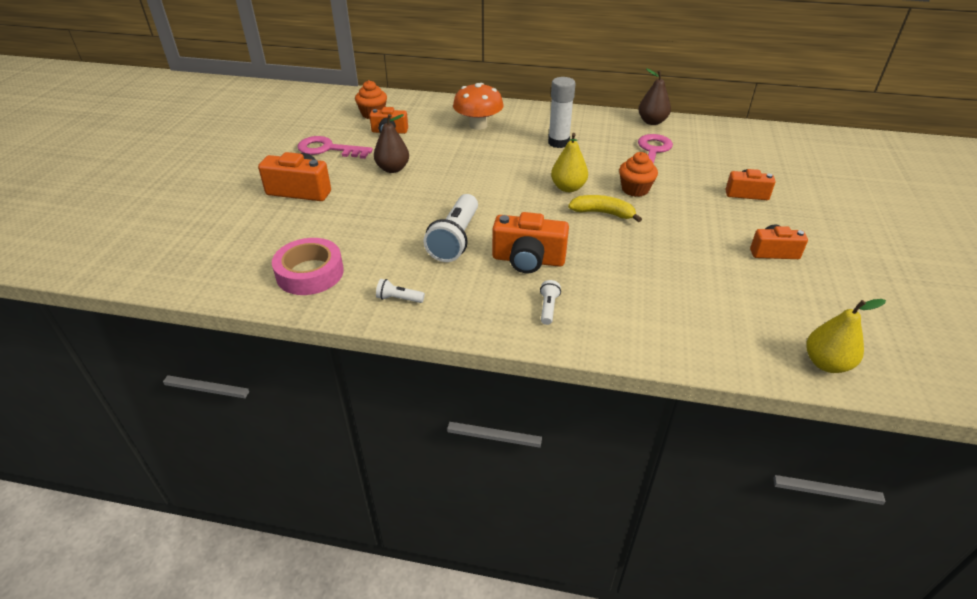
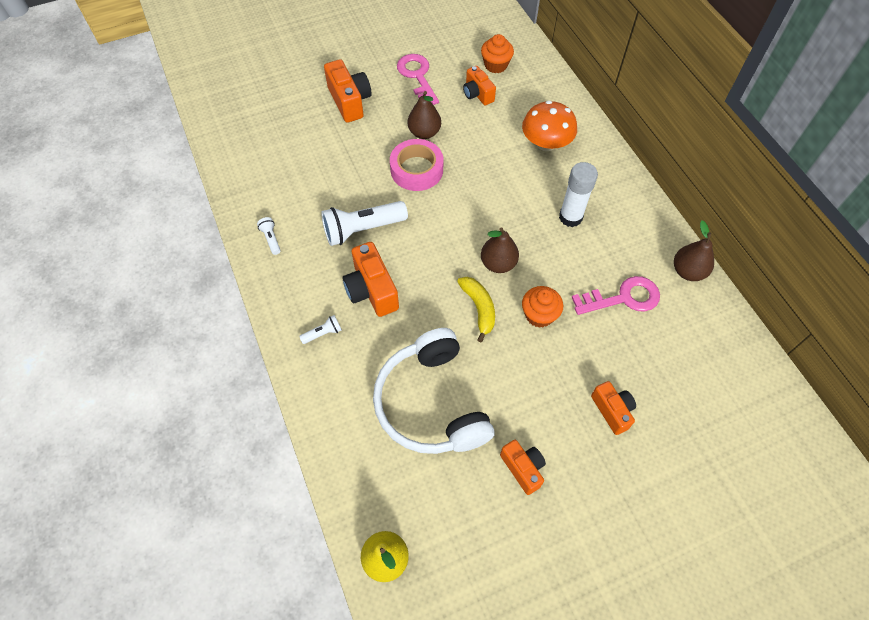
camera: 55 degrees right, 20 degrees up
pink tape [272,238,344,295] -> pink tape moved to [390,139,443,191]
yellow pear [551,133,588,192] -> brown pear [481,228,519,273]
none -> white headphones [373,328,495,454]

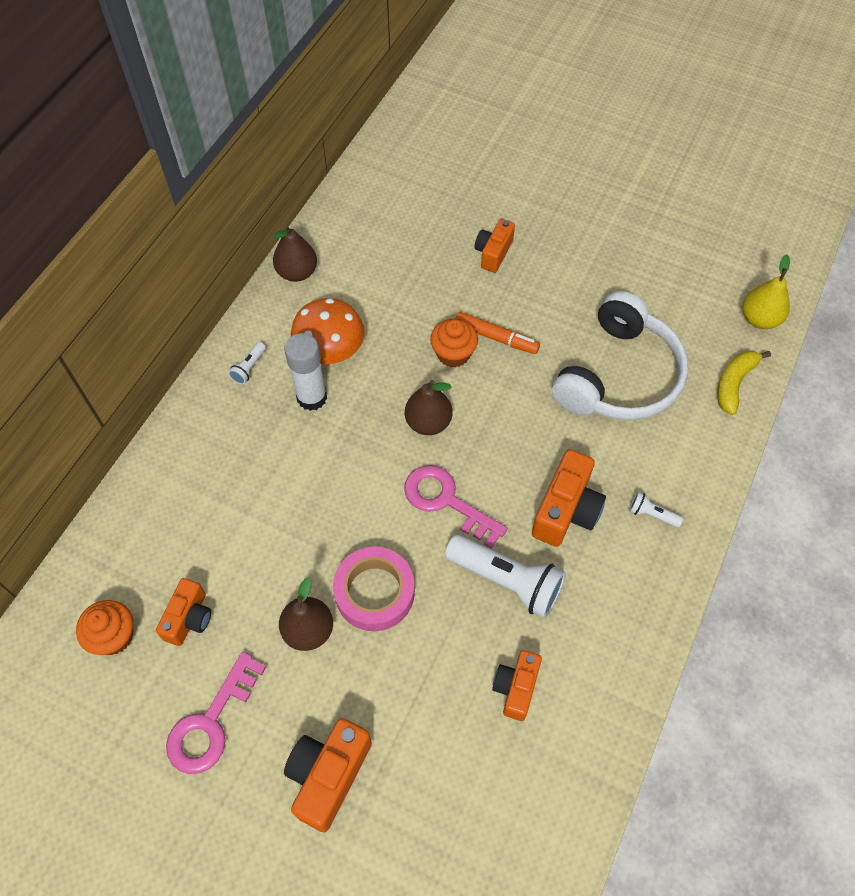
camera: 130 degrees left, 0 degrees up
white flashlight [257,217,281,255] -> white flashlight moved to [228,342,266,385]
yellow banana [457,277,495,342] -> yellow banana moved to [717,350,771,415]
orange camera [500,440,546,495] -> orange camera moved to [492,650,542,721]
orange mushroom [522,101,577,151] -> orange mushroom moved to [291,298,365,364]
pink key [572,276,660,315] -> pink key moved to [404,465,508,548]
none -> orange marker [455,312,540,354]

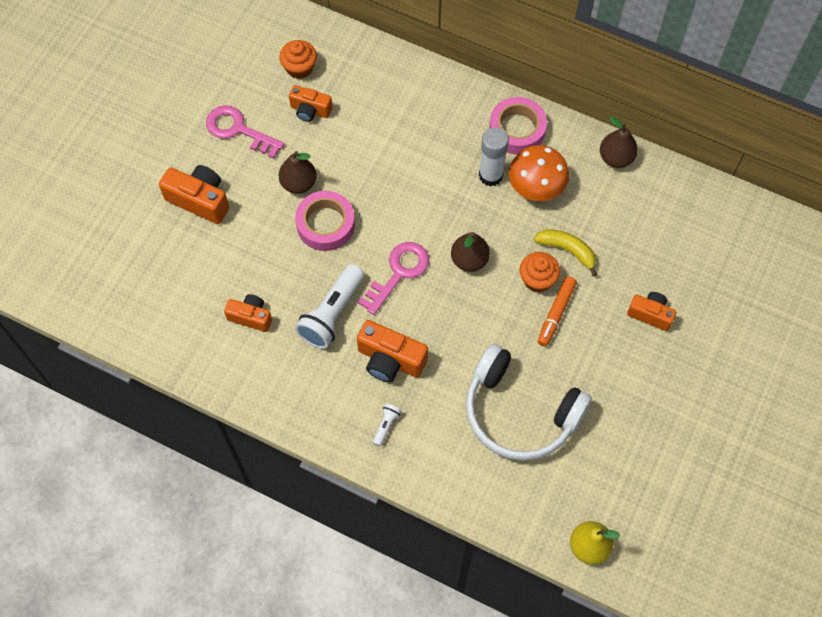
camera: 90 degrees right, 5 degrees up
white flashlight [228,342,266,385] -> pink tape [489,97,547,155]
yellow banana [717,350,771,415] -> yellow banana moved to [534,229,597,277]

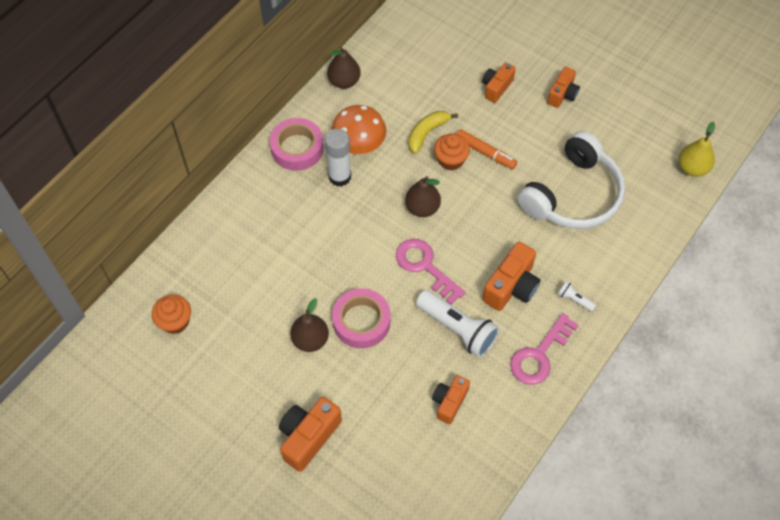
camera: 80 degrees left, 5 degrees down
pink key [206,105,284,159] -> pink key moved to [510,313,579,385]
orange camera [289,85,332,122] -> orange camera moved to [547,67,580,108]

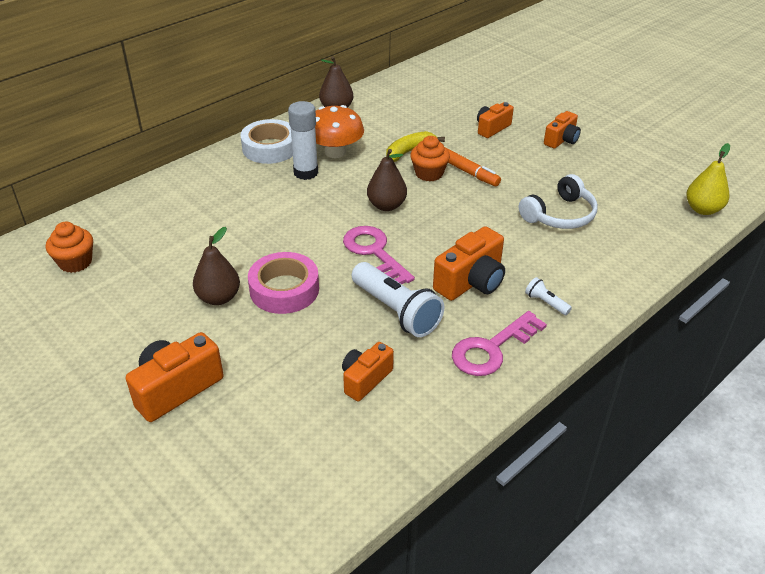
camera: 10 degrees right, 20 degrees down
pink tape [270,118,324,171] -> white tape [240,119,293,164]
white headphones [517,131,625,229] -> white headphones [519,174,598,229], size x0.63

